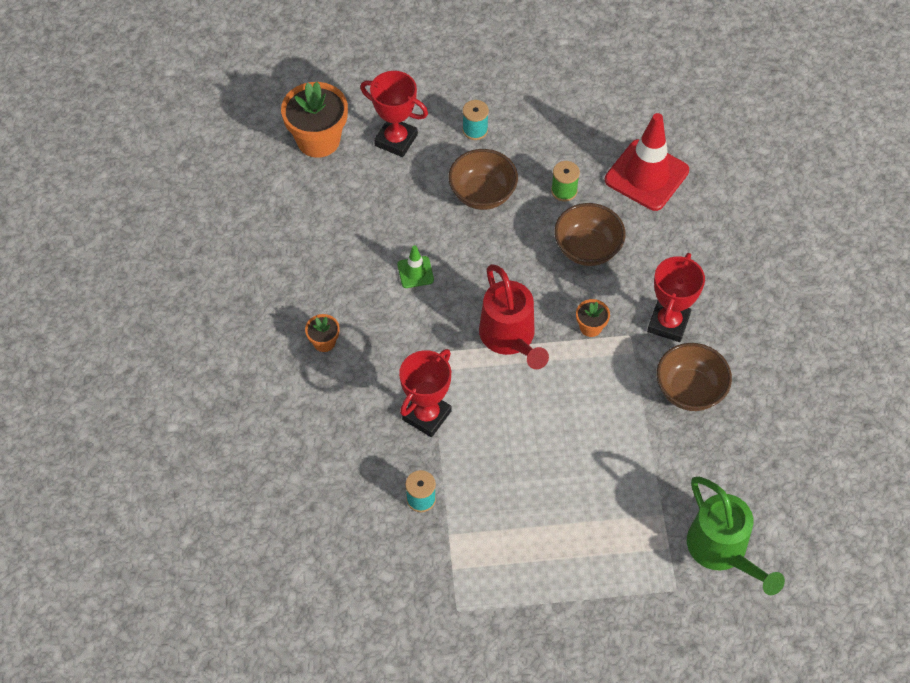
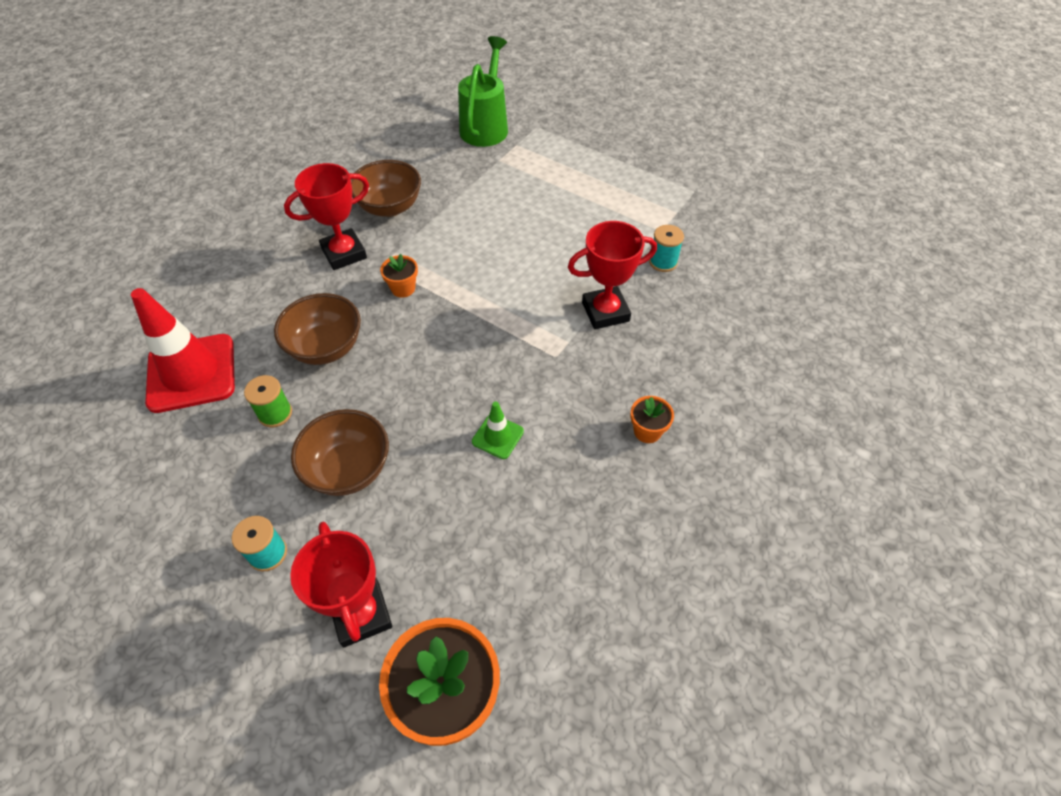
camera: 140 degrees left, 5 degrees down
red watering can [479,264,549,369] -> none

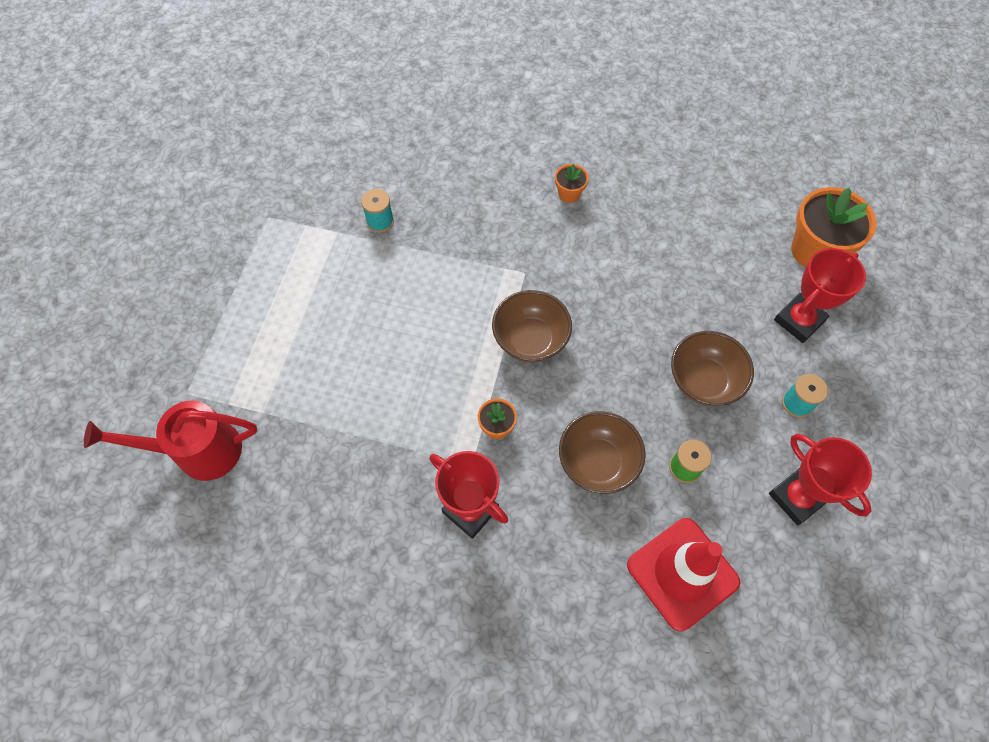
camera: 110 degrees left, 10 degrees up
brown bowl [351,160,421,217] -> brown bowl moved to [492,290,572,363]
green watering can [458,36,508,147] -> red watering can [84,401,257,481]
green traffic cone [472,401,524,459] -> none
red trophy [568,221,657,329] -> red trophy moved to [769,434,872,525]

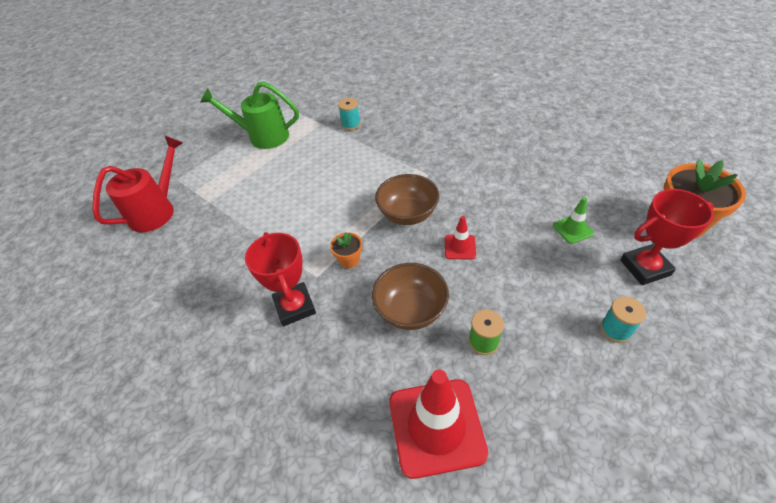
camera: 30 degrees right, 15 degrees down
red watering can [84,401,257,481] -> red watering can turned 105 degrees clockwise [92,136,183,232]
orange flower pot [555,164,589,203] -> none
brown bowl [671,331,754,406] -> none
red trophy [769,434,872,525] -> none
none -> green watering can [200,81,299,149]
none -> red traffic cone [445,216,476,259]
none -> green traffic cone [553,197,594,244]

